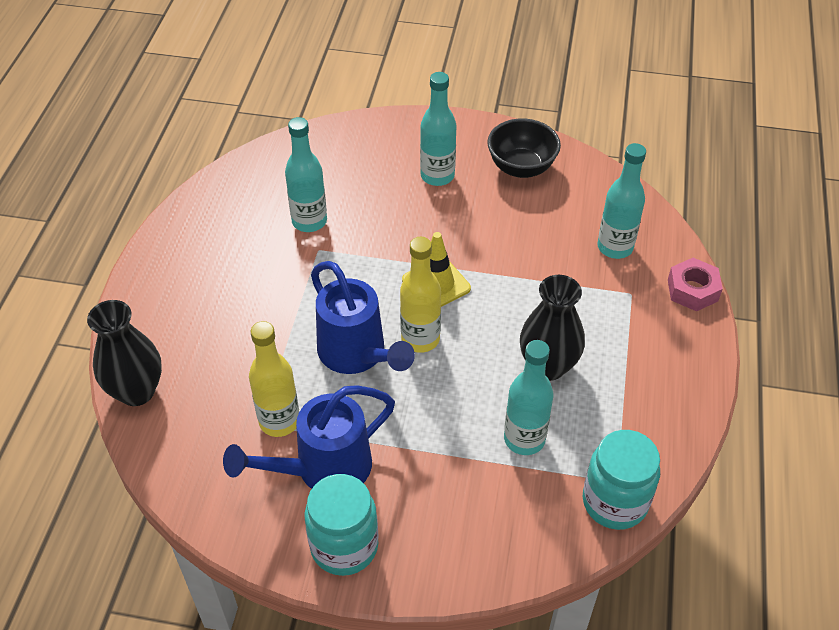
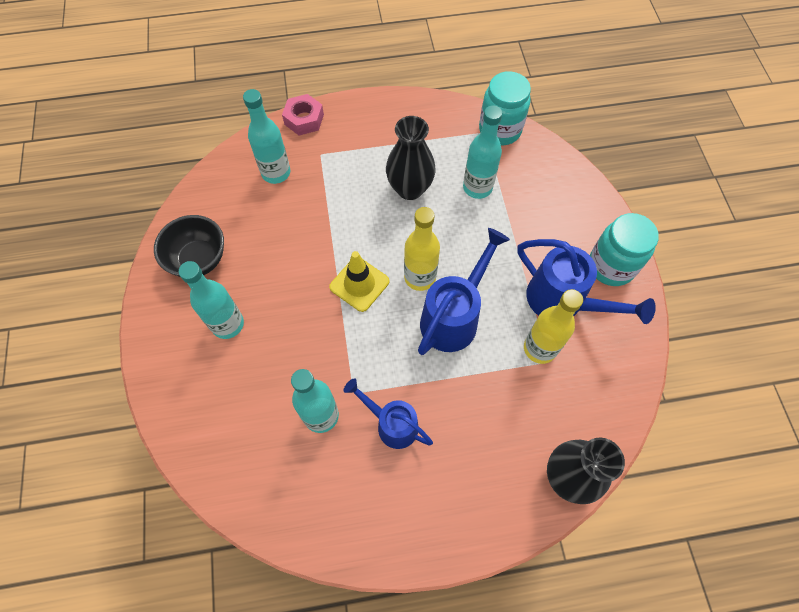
camera: 110 degrees left, 15 degrees up
none -> blue watering can [344,378,433,449]

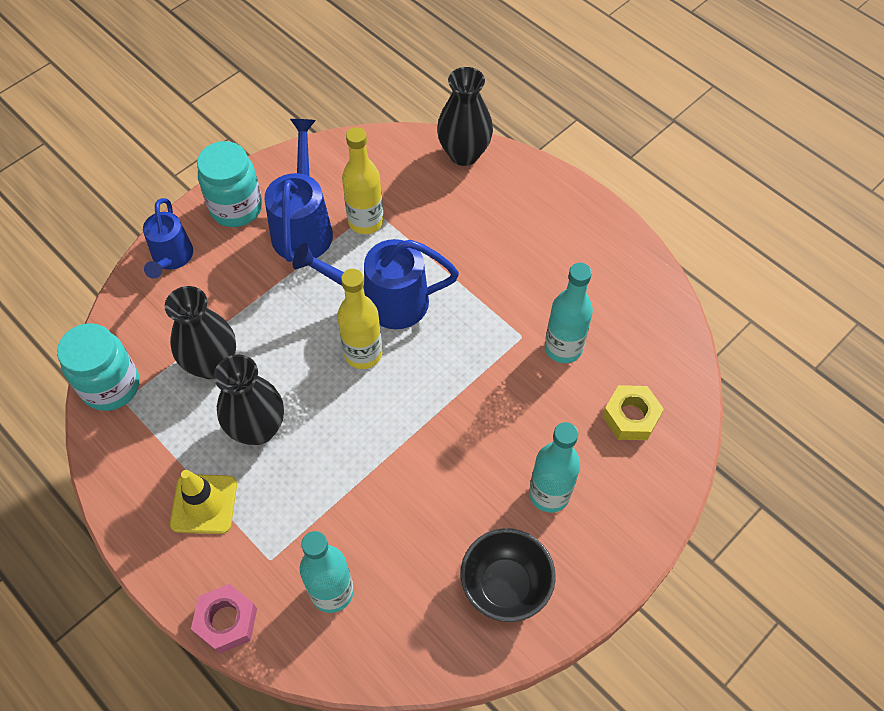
camera: 125 degrees left, 5 degrees down
yellow traffic cone [329,251,389,312] -> yellow traffic cone moved to [170,470,237,534]
blue watering can [344,378,433,449] -> blue watering can moved to [143,198,193,279]
turquoise bottle [463,105,502,199] -> black vase [165,286,236,379]
none -> yellow nut [602,385,664,440]

